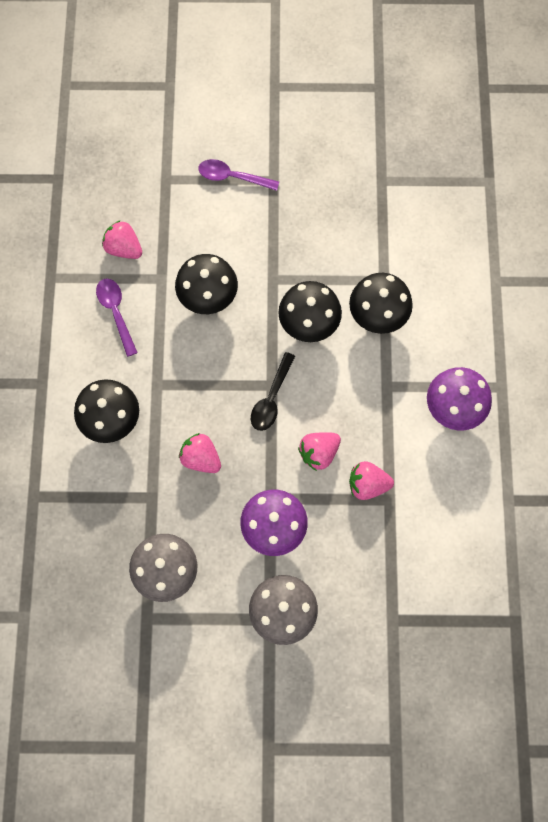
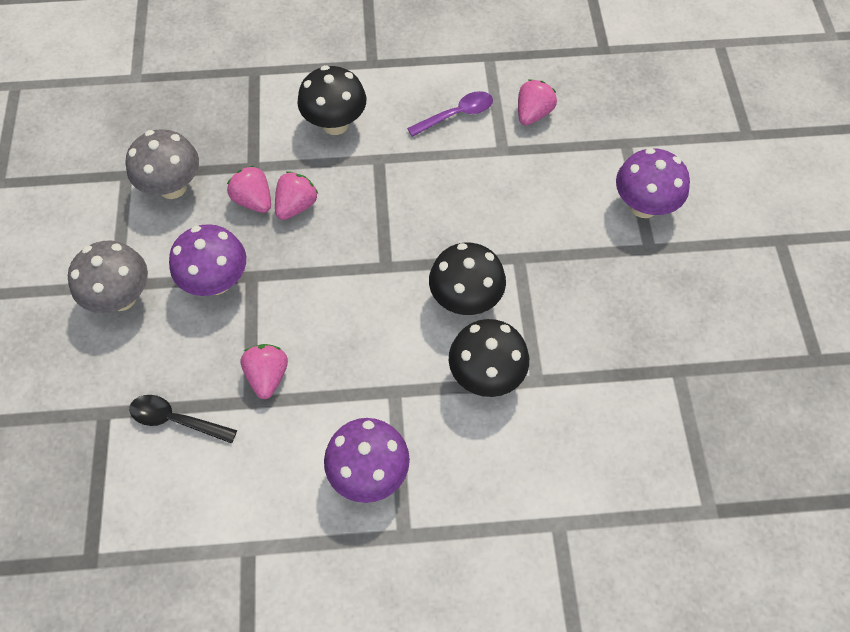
camera: 85 degrees right, 10 degrees down
black mushroom [175,254,238,314] -> none
purple spoon [198,159,279,191] -> purple mushroom [616,148,690,218]
black spoon [251,352,295,431] -> black spoon moved to [129,395,237,444]
pink strawberry [298,432,341,471] -> pink strawberry moved to [227,165,271,213]

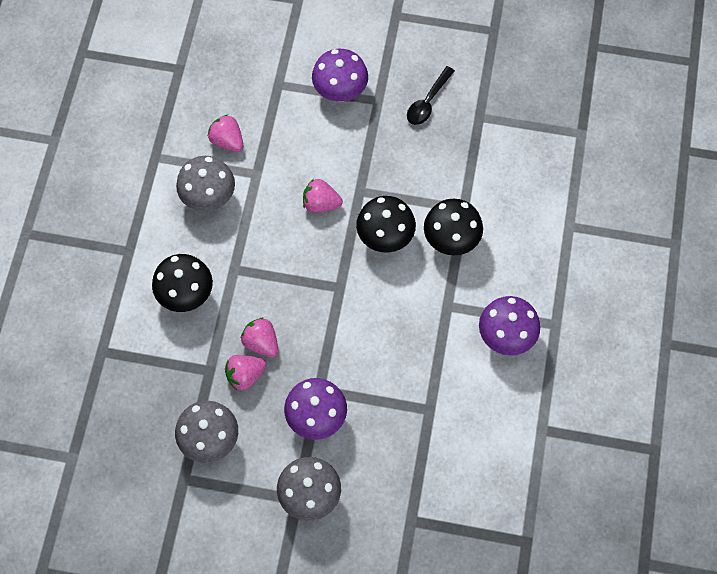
camera: 75 degrees left, 5 degrees up
black spoon [129,395,237,444] -> black spoon moved to [407,66,455,125]
pink strawberry [241,344,288,399] -> pink strawberry moved to [303,179,343,213]
purple spoon [407,91,493,137] -> grey mushroom [176,156,235,211]

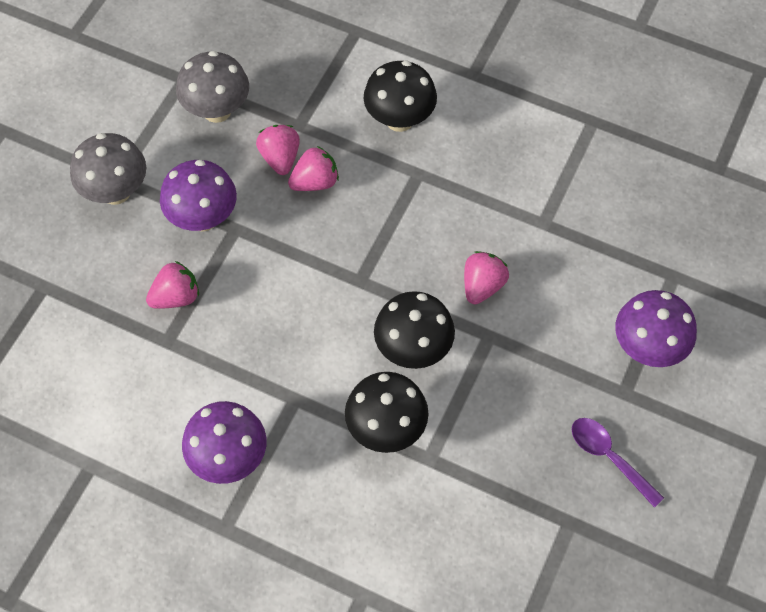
camera: 105 degrees right, 5 degrees down
grey mushroom [176,156,235,211] -> none
pink strawberry [208,114,243,152] -> pink strawberry moved to [146,261,199,309]
black spoon [407,66,455,125] -> purple spoon [572,418,664,508]

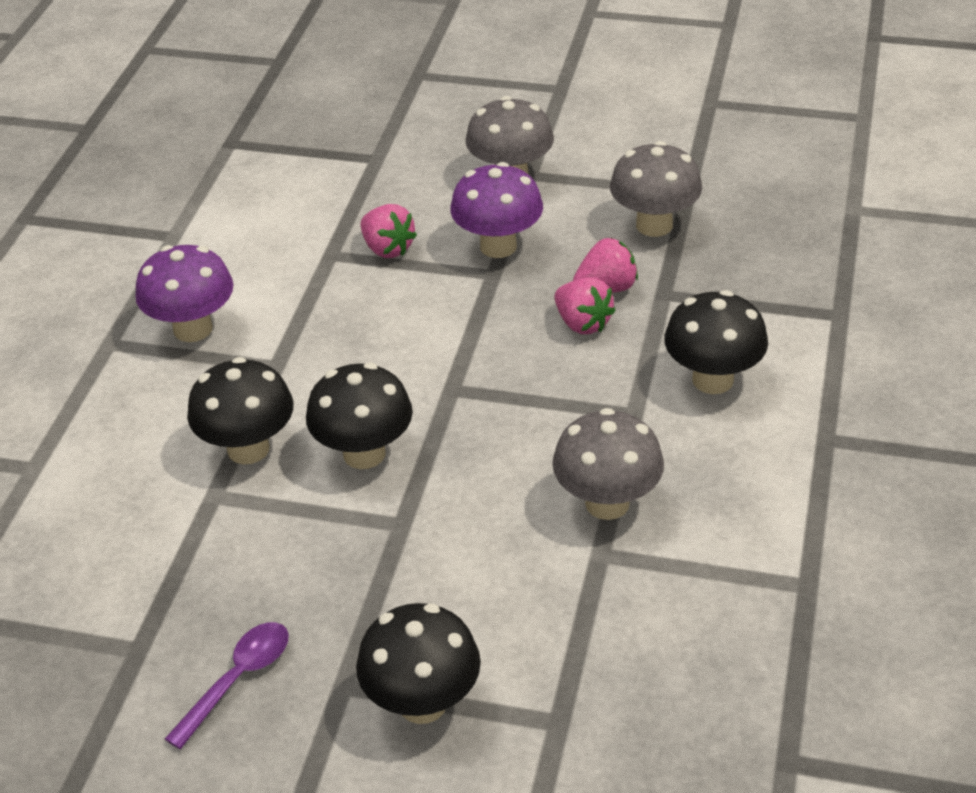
camera: 80 degrees right, 20 degrees down
pink strawberry [464,251,509,304] -> none
purple mushroom [615,290,697,367] -> black mushroom [356,603,481,724]
none -> grey mushroom [552,408,664,520]

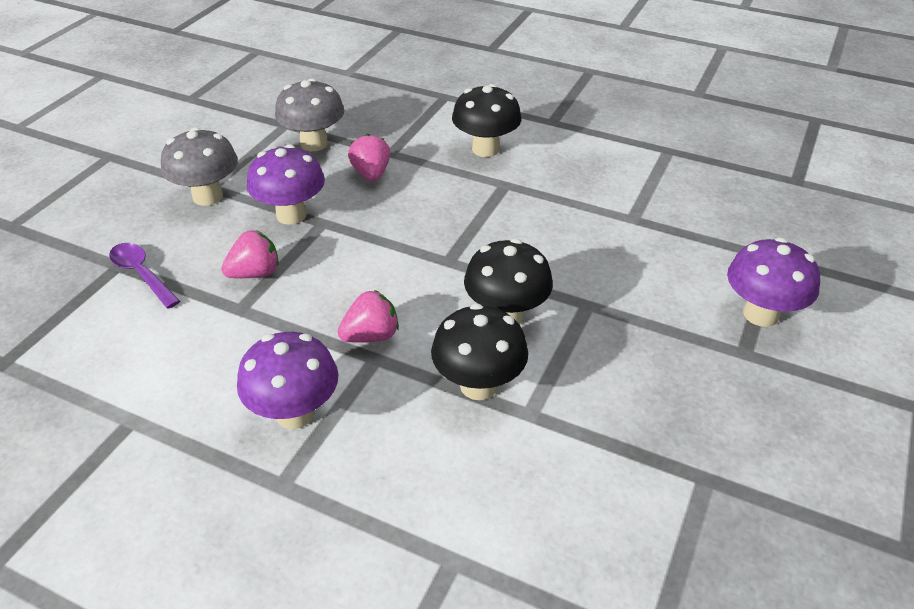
camera: 80 degrees left, 0 degrees up
purple spoon [165,622,289,749] -> purple spoon moved to [109,243,180,309]
black mushroom [356,603,481,724] -> purple mushroom [727,238,820,327]
grey mushroom [552,408,664,520] -> none
pink strawberry [554,278,616,334] -> pink strawberry moved to [337,290,399,343]

